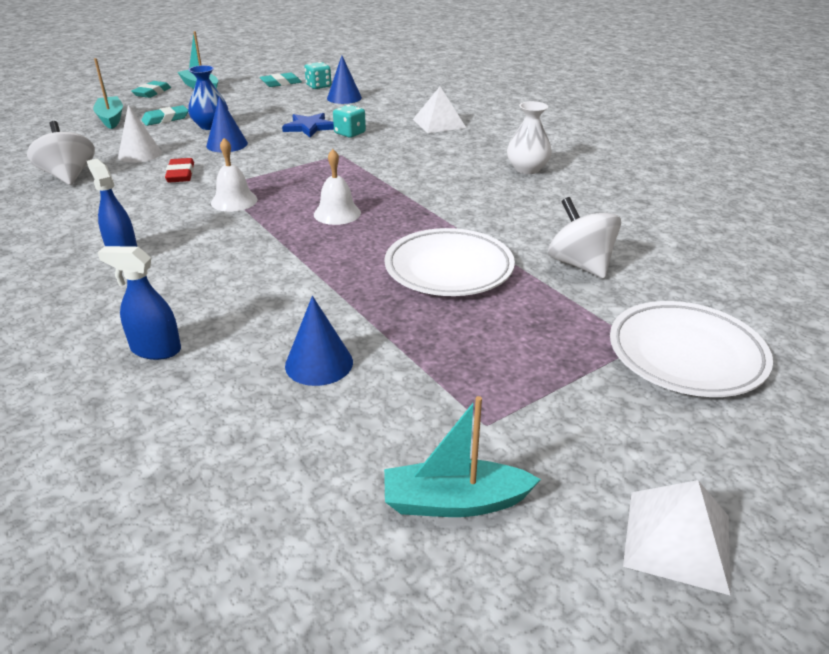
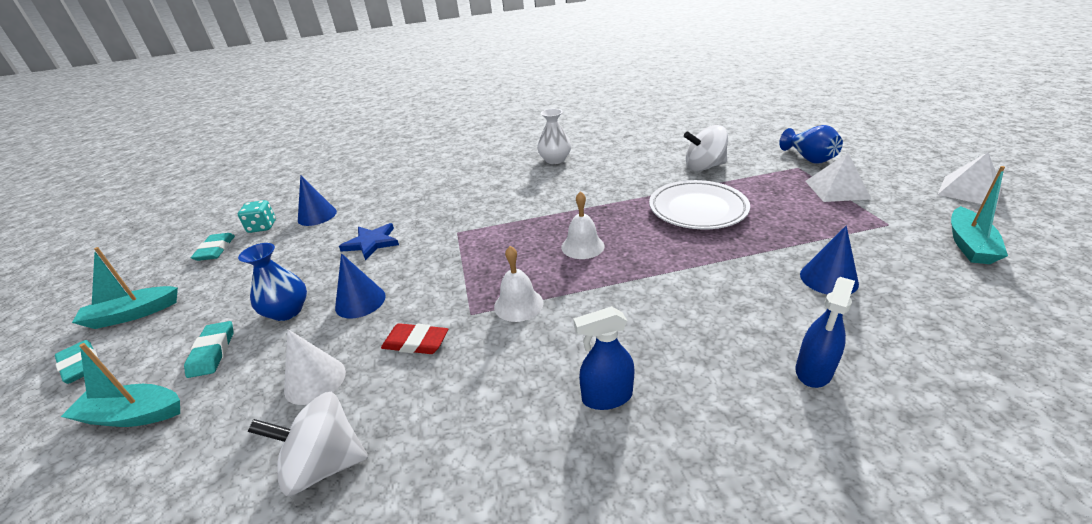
camera: 65 degrees left, 0 degrees up
turquoise dice [333,105,366,138] -> none
white pyramid [413,87,466,133] -> white pyramid moved to [805,153,871,202]
white plate [610,301,773,397] -> blue vase [779,125,843,163]

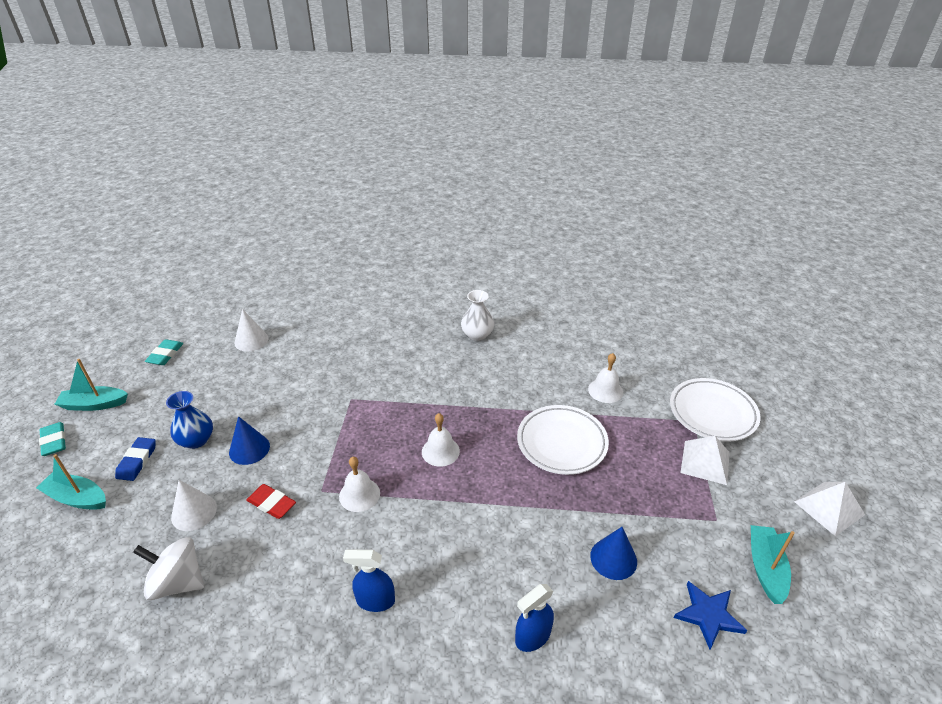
camera: 15 degrees right, 5 degrees up
turquoise eraser [184,321,234,378] -> blue eraser [115,437,156,481]
turquoise dice [238,200,276,233] -> none
blue cone [298,175,337,226] -> white cone [235,309,268,351]
blue star [339,223,399,260] -> blue star moved to [674,581,747,649]
white spinning top [684,125,728,172] -> white bell [588,353,623,403]
blue vase [779,125,843,163] -> white plate [670,378,760,441]
turquoise boat [951,166,1008,264] -> turquoise boat turned 150 degrees clockwise [751,525,795,604]

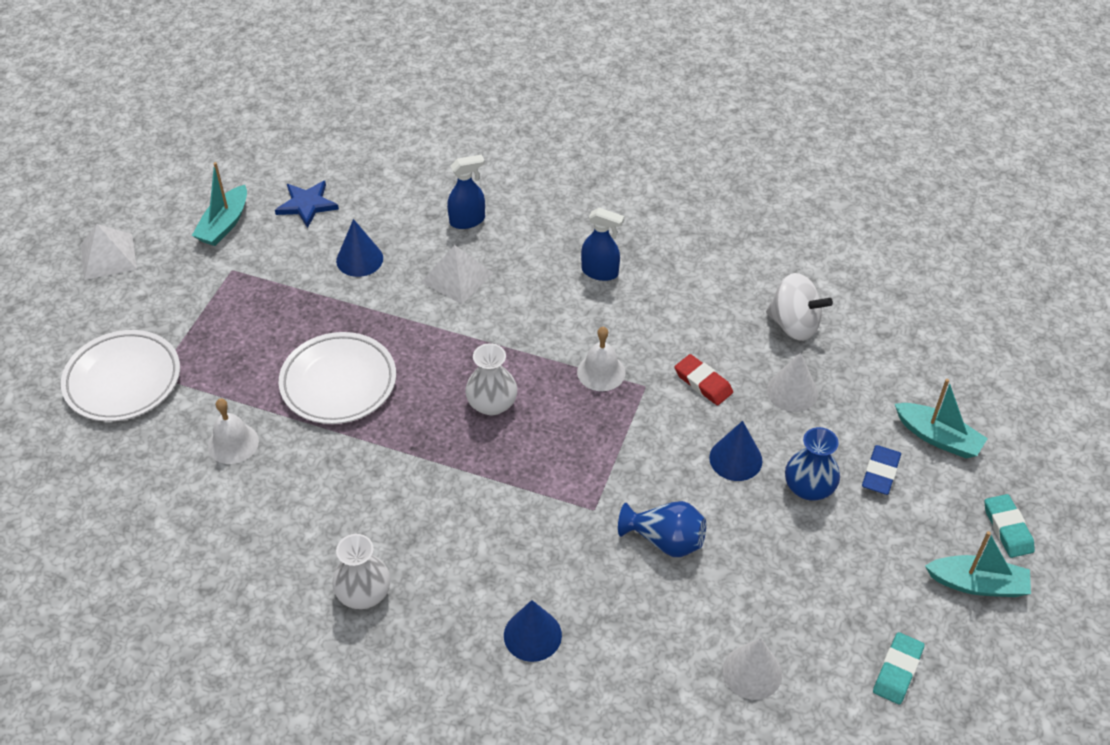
camera: 165 degrees left, 10 degrees up
white bell [422,413,460,467] -> white vase [465,343,517,415]
white pyramid [680,436,730,485] -> white pyramid moved to [421,245,493,304]
none -> blue cone [504,600,562,662]
none -> blue vase [618,501,706,557]

